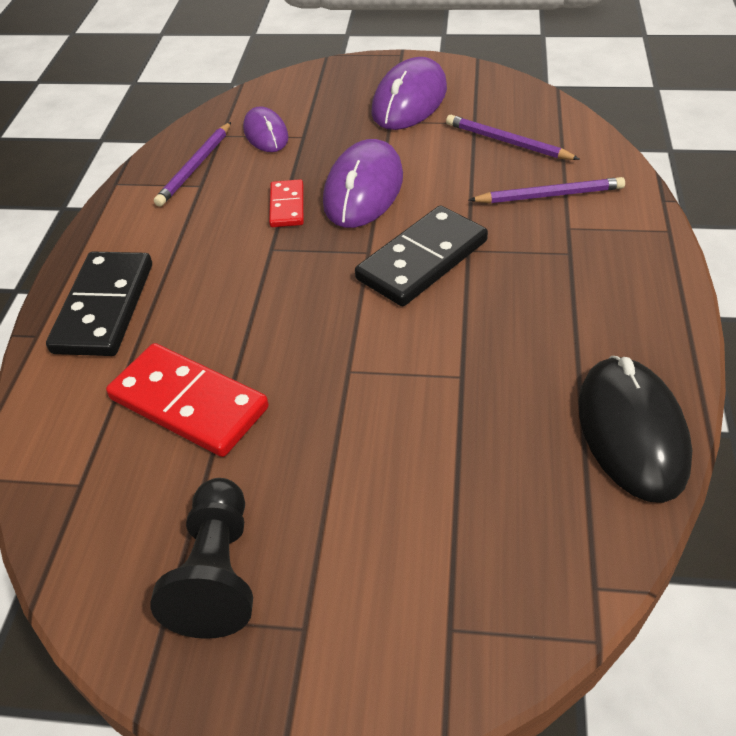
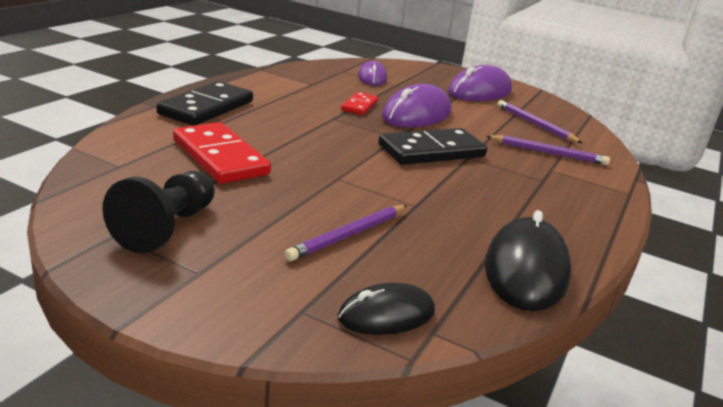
camera: 15 degrees right, 20 degrees down
purple pencil [154,122,231,207] -> purple pencil moved to [284,205,407,261]
none -> black mouse [337,283,435,335]

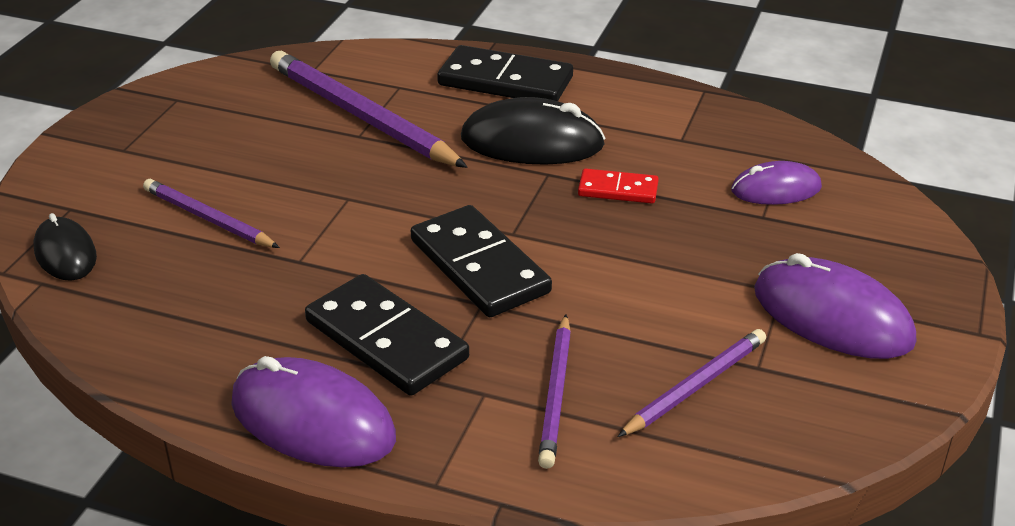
camera: 85 degrees right, 10 degrees up
black pawn [103,171,215,254] -> none
red domino [173,122,271,184] -> purple pencil [270,51,468,168]
purple mouse [382,84,451,127] -> purple mouse moved to [231,356,396,468]
black mouse [485,210,571,311] -> black mouse moved to [461,97,605,165]
none -> black domino [305,274,469,396]

